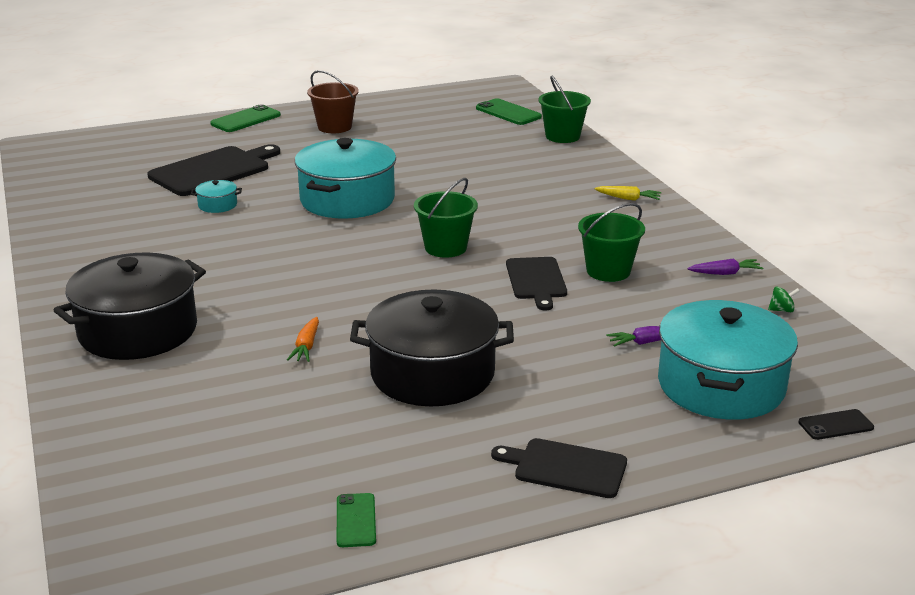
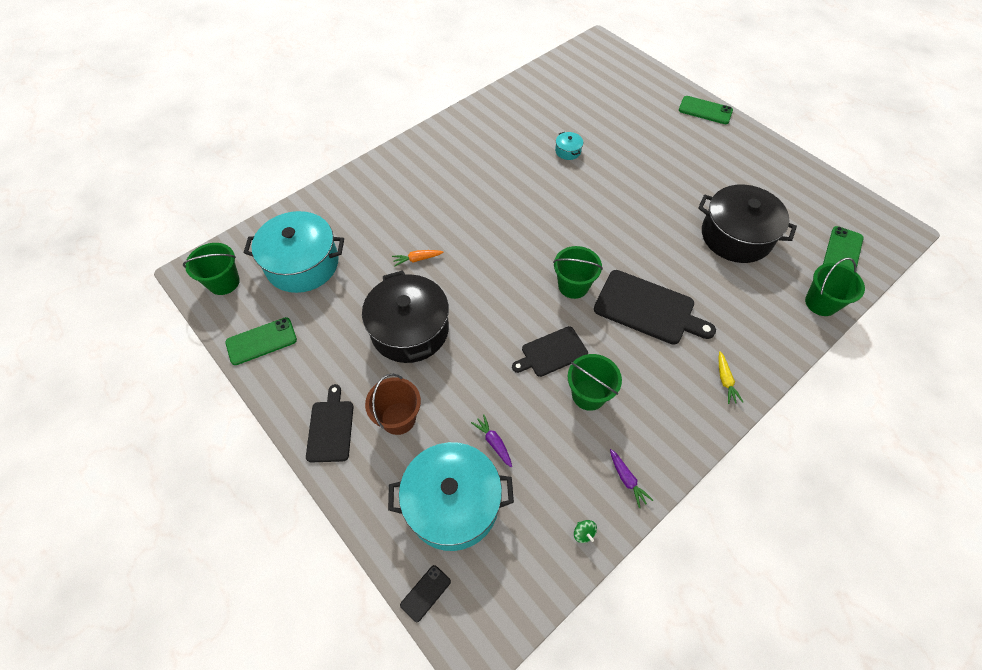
camera: 70 degrees right, 30 degrees up
black pot [53,252,206,360] -> black pot moved to [698,185,797,263]
black cutting board [147,144,280,196] -> black cutting board moved to [594,270,716,345]
turquoise pot [295,138,396,219] -> turquoise pot moved to [244,211,344,293]
brown bucket [307,70,359,133] -> brown bucket moved to [365,374,421,435]
green phone [337,493,376,547] -> green phone [225,317,297,365], size x1.60
black phone [798,409,874,440] -> black phone turned 75 degrees clockwise [400,565,451,622]
none -> green bucket [183,243,240,295]

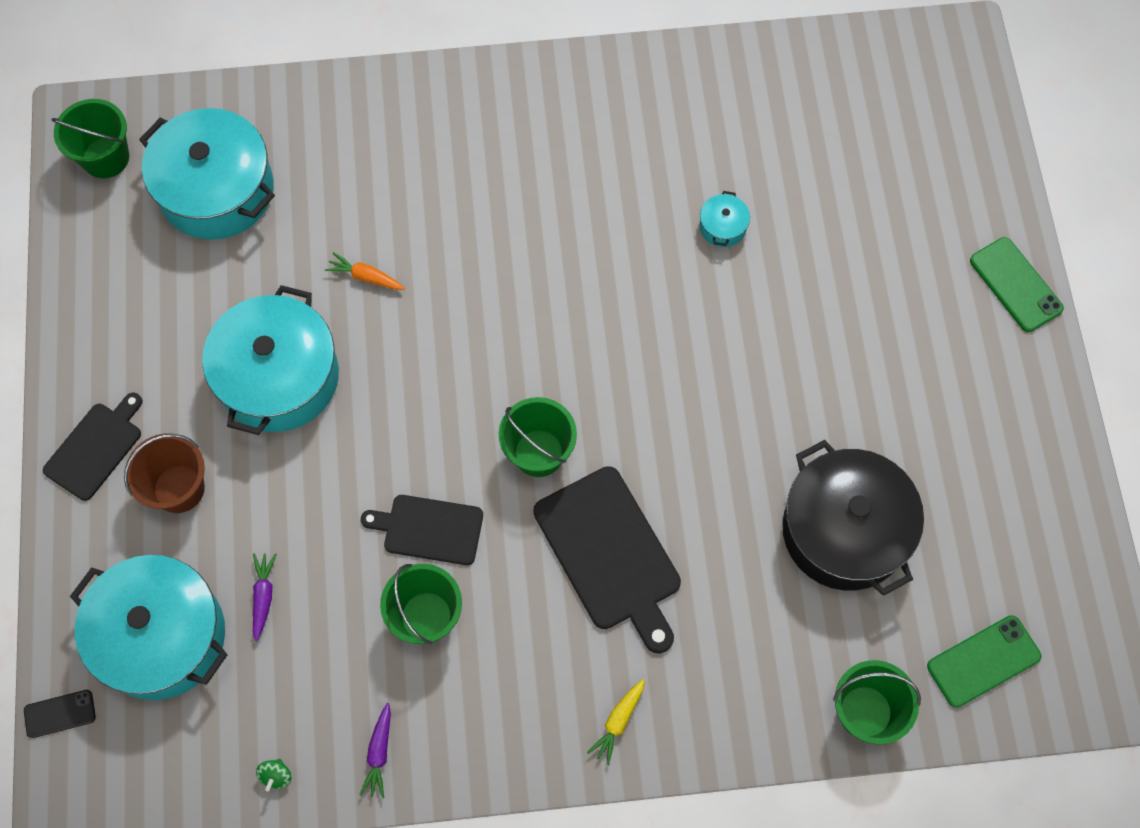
camera: 35 degrees right, 10 degrees up
green phone [225,317,297,365] -> none
black pot [362,270,449,363] -> turquoise pot [202,285,339,435]

